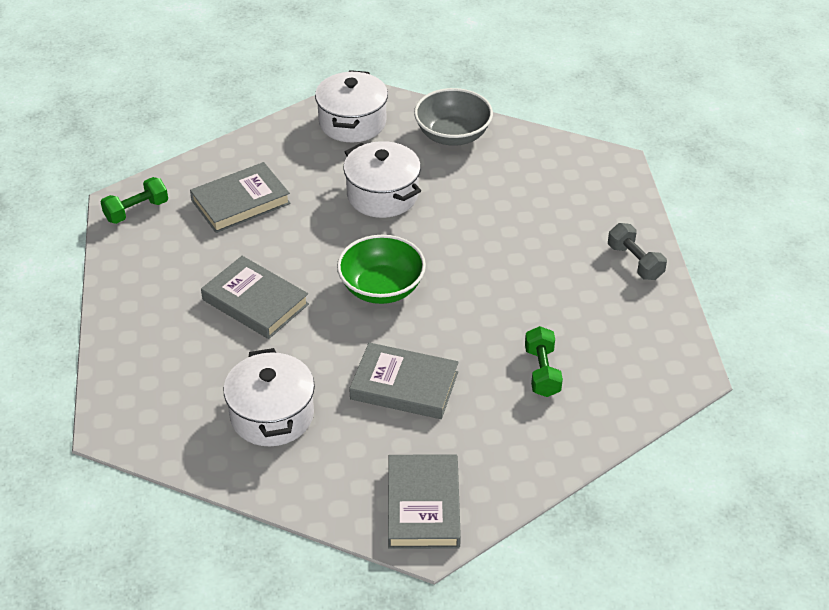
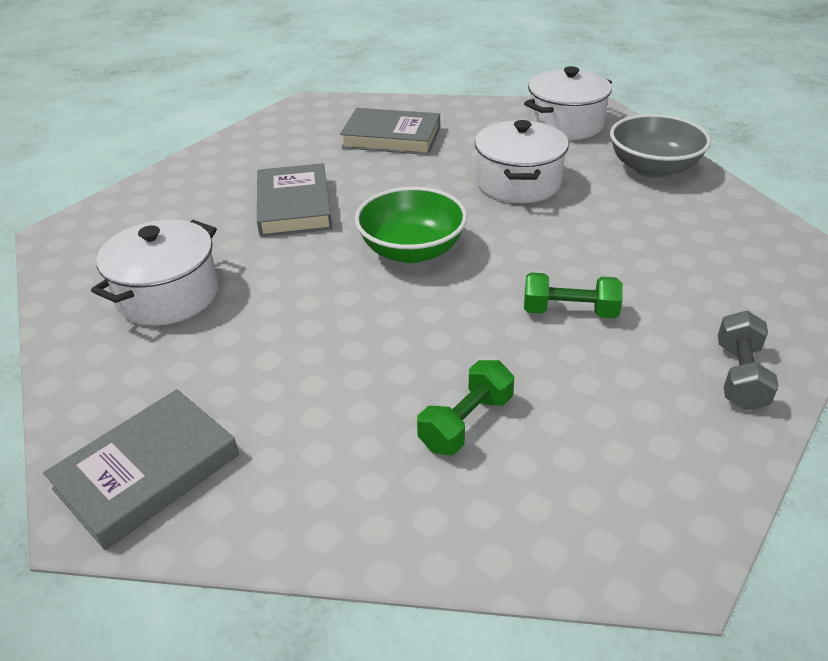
camera: 45 degrees right, 5 degrees down
green dumbbell [101,177,168,224] -> green dumbbell moved to [524,272,623,318]
grey book [349,342,459,419] -> none

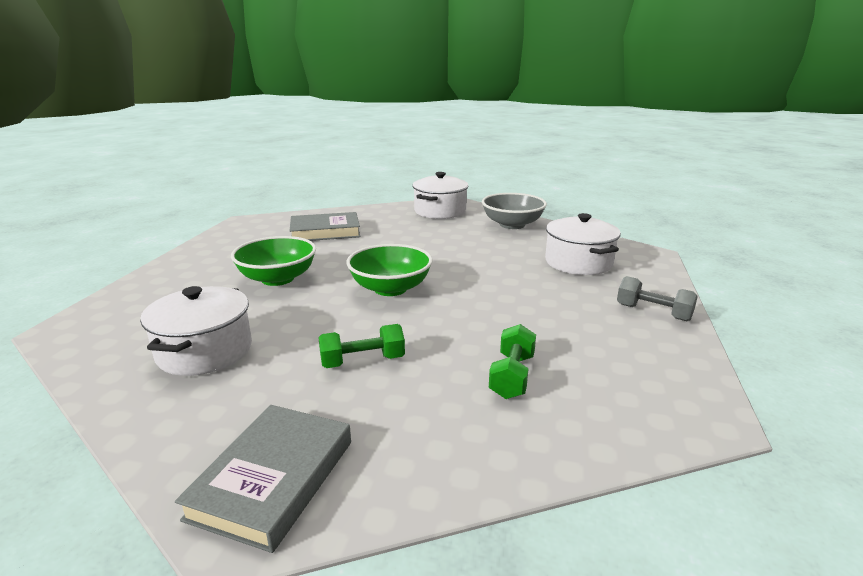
camera: 25 degrees left, 15 degrees down
grey book [257,163,332,237] -> green bowl [231,236,316,286]
white pot [475,120,569,203] -> white pot moved to [545,213,621,275]
green dumbbell [524,272,623,318] -> green dumbbell moved to [318,324,405,368]
grey dumbbell [718,311,779,410] -> grey dumbbell turned 45 degrees counterclockwise [617,276,698,321]

